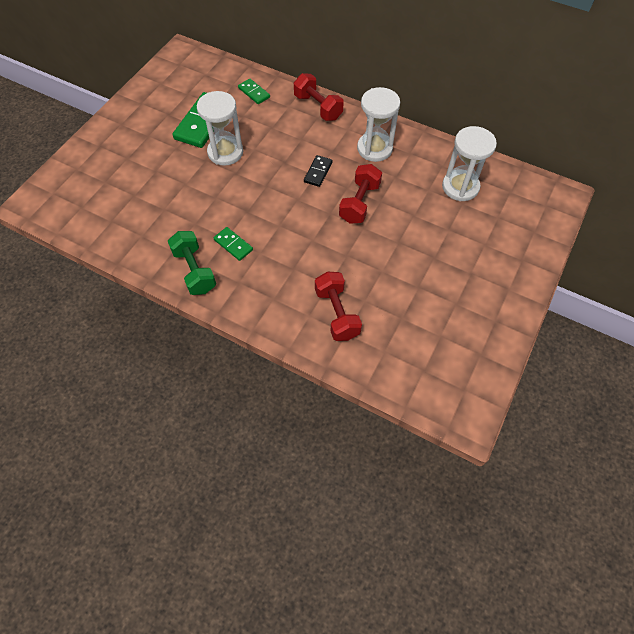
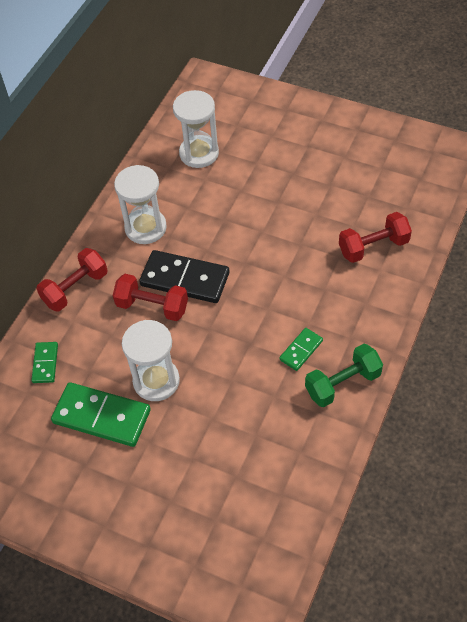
camera: 90 degrees left, 5 degrees down
green domino [238,79,270,104] -> green domino turned 45 degrees counterclockwise [31,342,58,383]
black domino [304,155,332,187] -> black domino [139,250,230,303], size x1.94
red dumbbell [339,164,382,224] -> red dumbbell moved to [113,274,188,321]

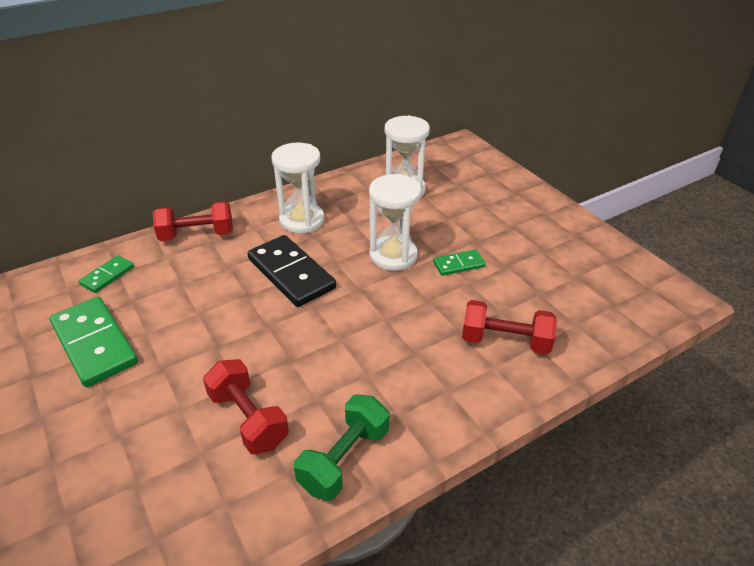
camera: 30 degrees right, 15 degrees down
red dumbbell [113,274,188,321] -> red dumbbell moved to [203,359,289,454]
white hourglass [122,320,180,401] -> white hourglass moved to [369,174,421,271]
green domino [279,328,323,371] -> green domino moved to [433,250,486,276]
green dumbbell [305,344,383,407] -> green dumbbell turned 60 degrees counterclockwise [294,394,389,501]

